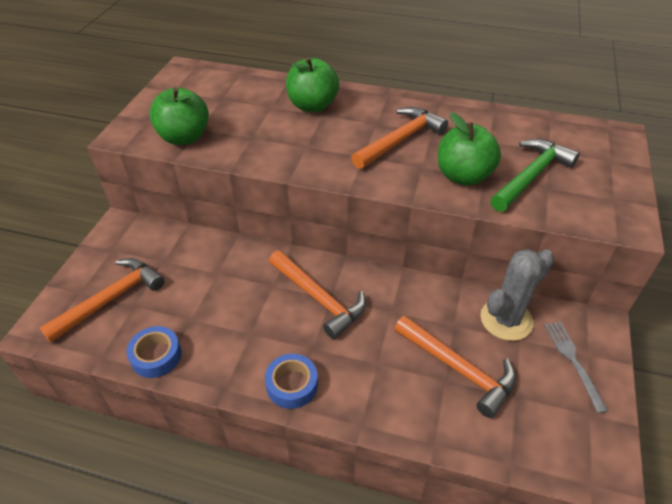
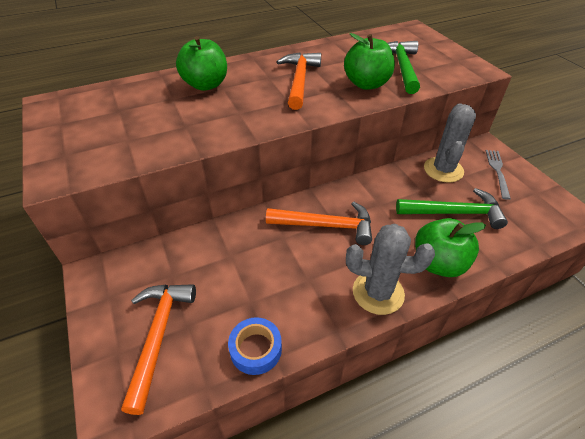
camera: 40 degrees left, 0 degrees up
green apple [149,87,209,145] -> green apple moved to [415,218,486,277]
blue tape [265,354,318,409] -> grey cactus [346,224,435,315]
orange hammer [394,316,516,418] -> green hammer [396,188,508,229]
grey fork [544,322,608,413] -> grey fork turned 60 degrees clockwise [486,150,511,200]

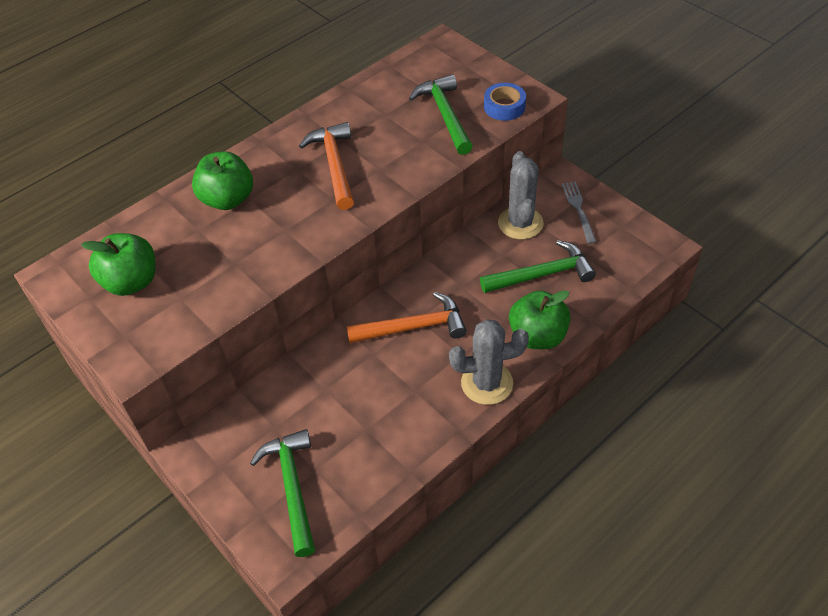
camera: 15 degrees left, 5 degrees up
orange hammer [121,284,196,415] -> green hammer [250,429,315,557]
blue tape [228,317,282,375] -> blue tape moved to [484,83,526,121]
green apple [344,33,395,90] -> green apple moved to [81,233,156,296]

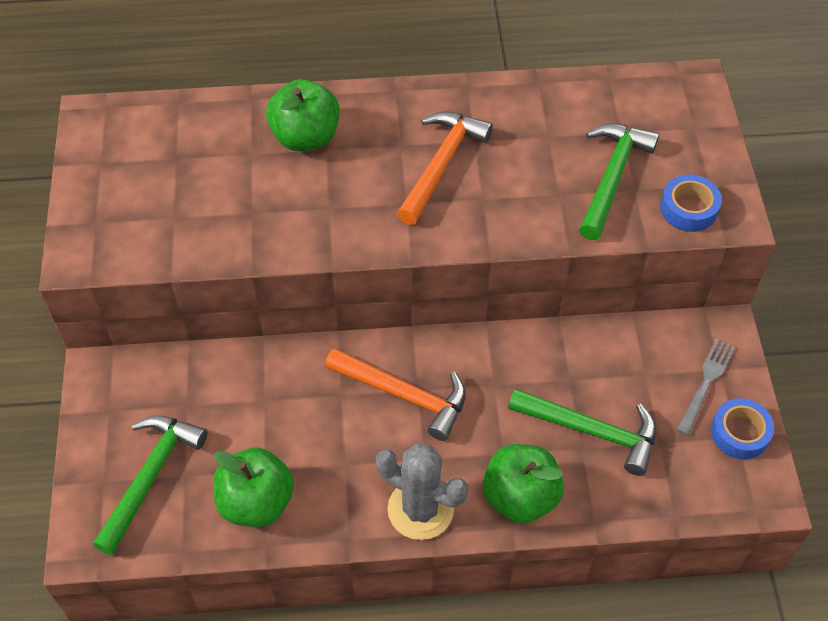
camera: 35 degrees right, 5 degrees up
green apple [81,233,156,296] -> green apple moved to [213,447,294,527]
grey cactus [498,151,544,239] -> none
none -> blue tape [711,398,774,459]

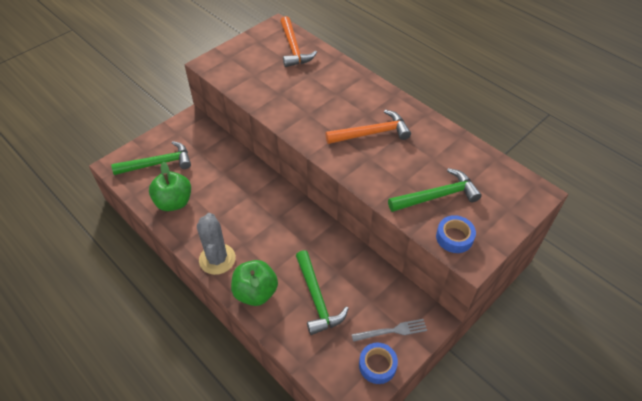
camera: 50 degrees right, 5 degrees down
green apple [266,79,339,151] -> none
orange hammer [325,348,466,441] -> orange hammer moved to [280,16,317,67]

